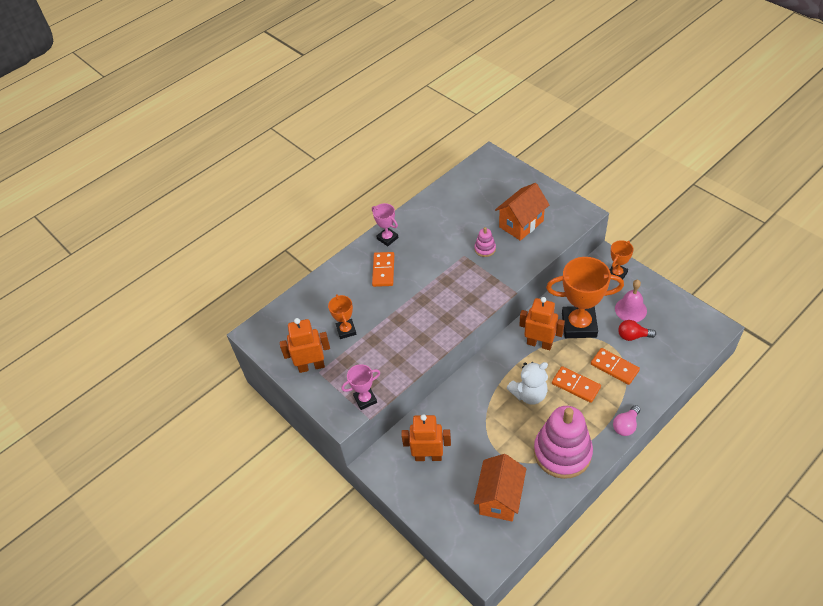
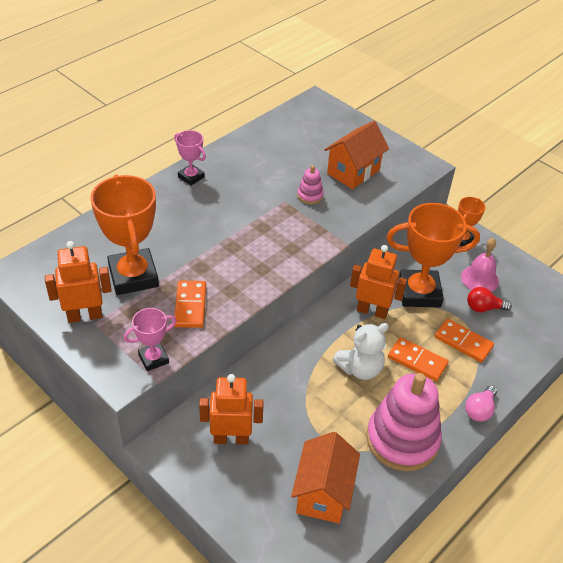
camera: 10 degrees left, 5 degrees down
orange trophy [328,294,356,339] -> orange trophy [91,174,159,295], size x1.96
orange domino [372,252,394,287] -> orange domino moved to [174,280,206,328]

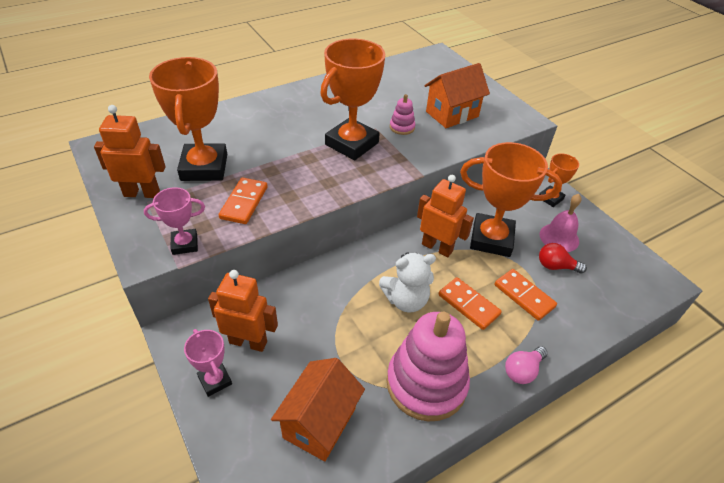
camera: 15 degrees right, 0 degrees up
pink trophy [174,130,206,186] -> pink trophy moved to [184,329,232,397]
none -> orange trophy [320,39,385,160]

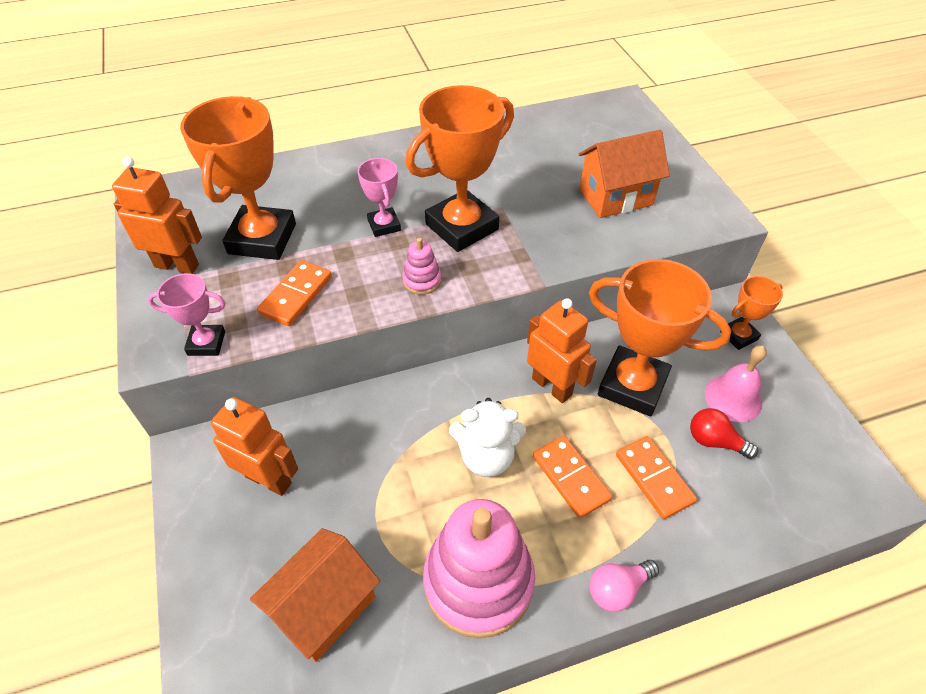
camera: 15 degrees right, 5 degrees up
pink trophy [184,329,232,397] -> pink trophy moved to [358,158,401,237]
pink stacking toy [390,94,415,135] -> pink stacking toy moved to [402,237,442,295]

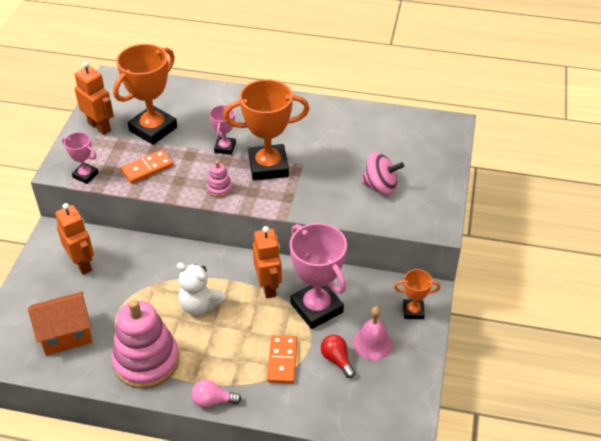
camera: 30 degrees right, 5 degrees down
orange domino [533,436,612,518] -> none
orange house [579,130,670,218] -> pink spinning top [361,152,404,195]
orange trophy [589,259,731,416] -> pink trophy [290,223,347,329]

